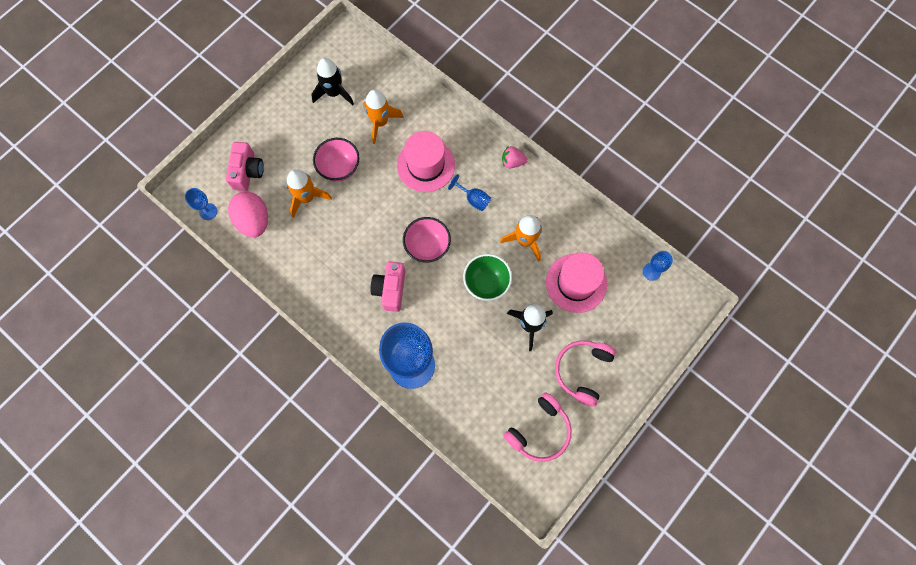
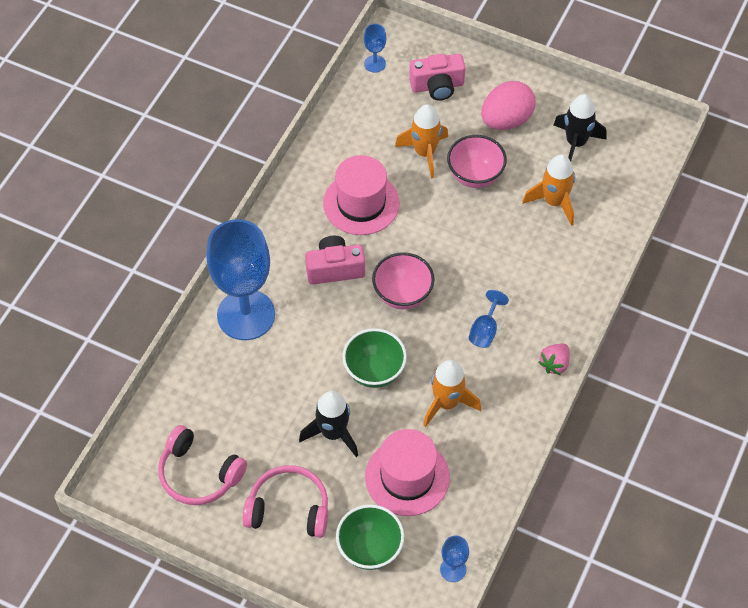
camera: 75 degrees right, 15 degrees down
pink egg [228,191,268,238] -> pink egg moved to [481,81,535,130]
pink hat [397,131,455,192] -> pink hat moved to [323,155,400,235]
pink strawberry [502,146,528,168] -> pink strawberry turned 135 degrees counterclockwise [539,343,570,375]
none -> green bowl [336,504,404,570]

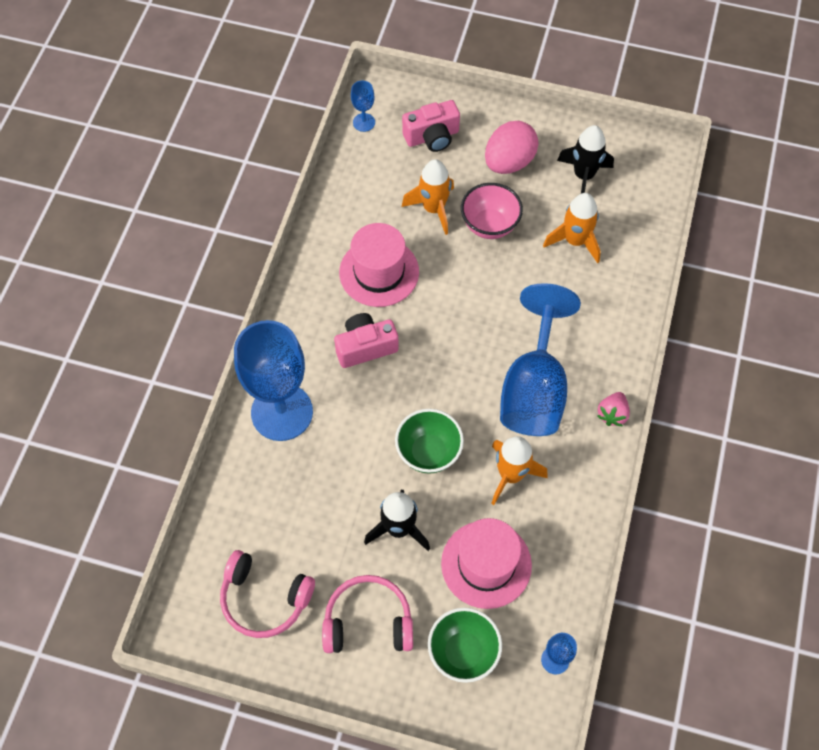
camera: 10 degrees left, 5 degrees up
pink bowl [372,252,435,310] -> none
blue goblet [469,290,509,348] -> blue goblet [500,283,581,436], size x2.42

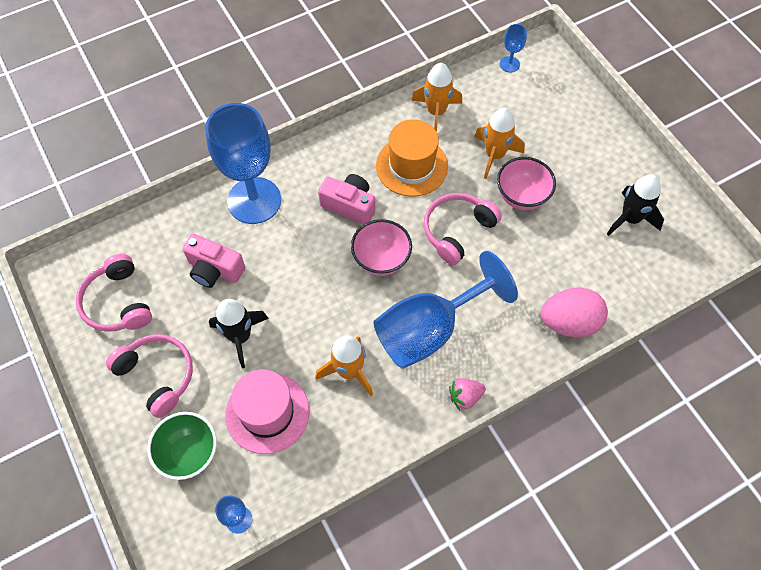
camera: 45 degrees right, 0 degrees up
pink hat [339,223,419,307] -> orange hat [376,119,448,197]
green bowl [395,409,464,474] -> none
pink camera [402,100,460,152] -> pink camera moved to [183,234,245,288]
pink egg [485,121,538,174] -> pink egg moved to [541,288,608,337]
orange rocket [543,193,601,264] -> orange rocket moved to [411,63,462,132]
none -> pink bowl [351,219,412,276]
none -> pink headphones [423,193,502,265]

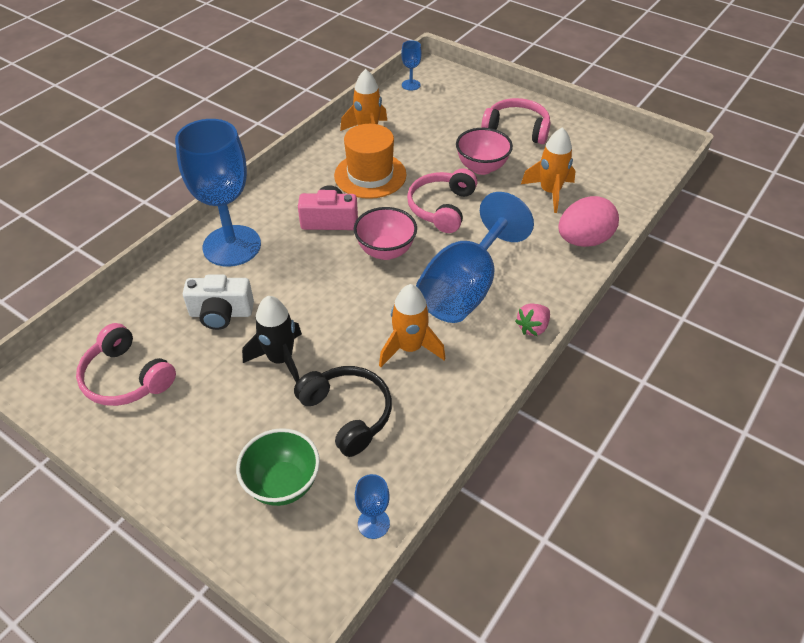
camera: 25 degrees left, 15 degrees down
pink headphones [106,334,193,418] -> pink headphones moved to [481,98,550,144]
pink camera [183,234,245,288] -> white camera [183,275,254,330]
pink hat [225,369,309,454] -> black headphones [294,366,392,457]
orange rocket [474,108,525,179] -> orange rocket moved to [521,127,576,213]
black rocket [607,174,664,236] -> none

